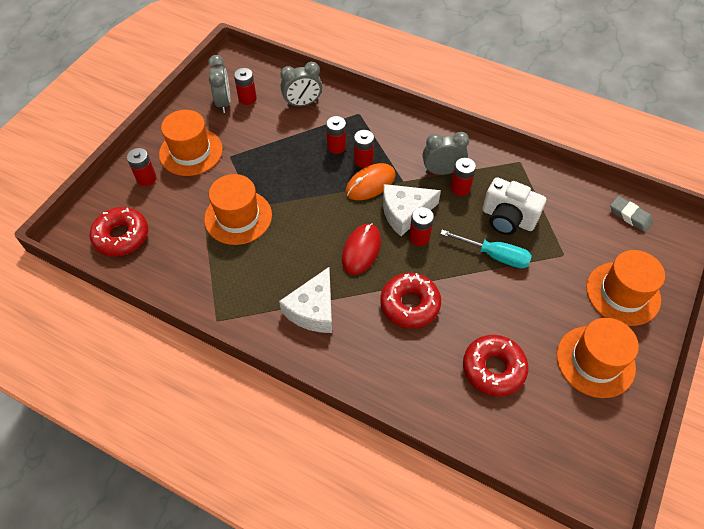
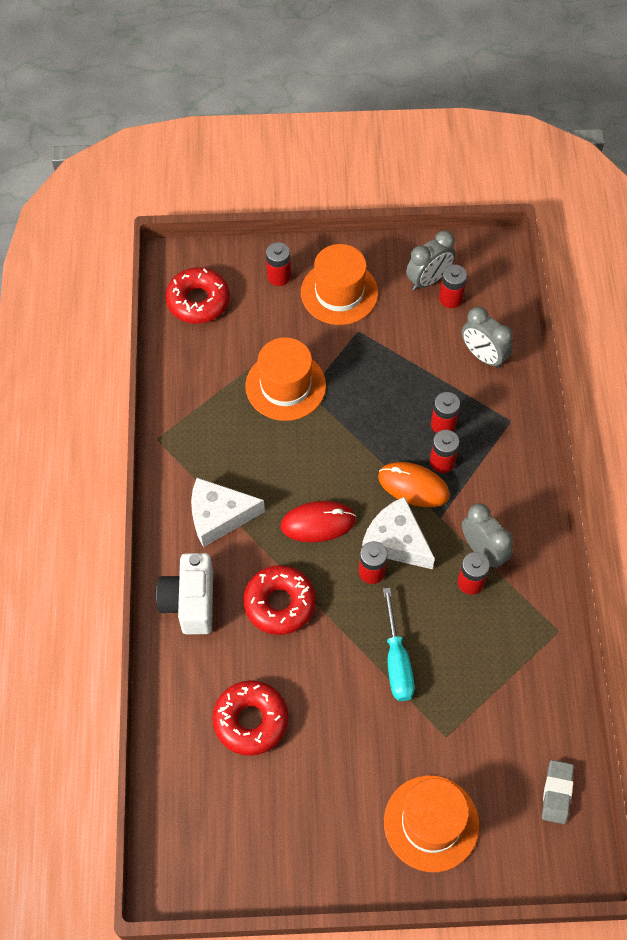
camera: 60 degrees right, 5 degrees up
white camera [482,177,546,235] -> white camera moved to [156,553,213,634]
orange hat [557,318,639,398] -> none

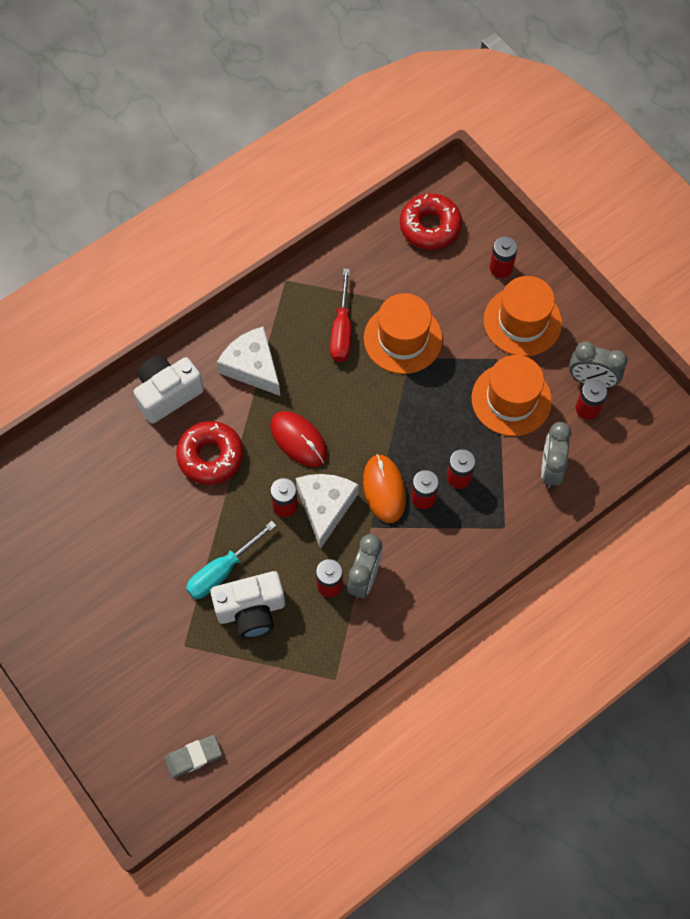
camera: 55 degrees right, 5 degrees up
red donut [212,680,288,756] -> none
orange hat [384,775,479,872] -> orange hat moved to [472,355,552,436]
none -> white camera [210,571,285,638]
none -> red screwdriver [330,268,351,362]

